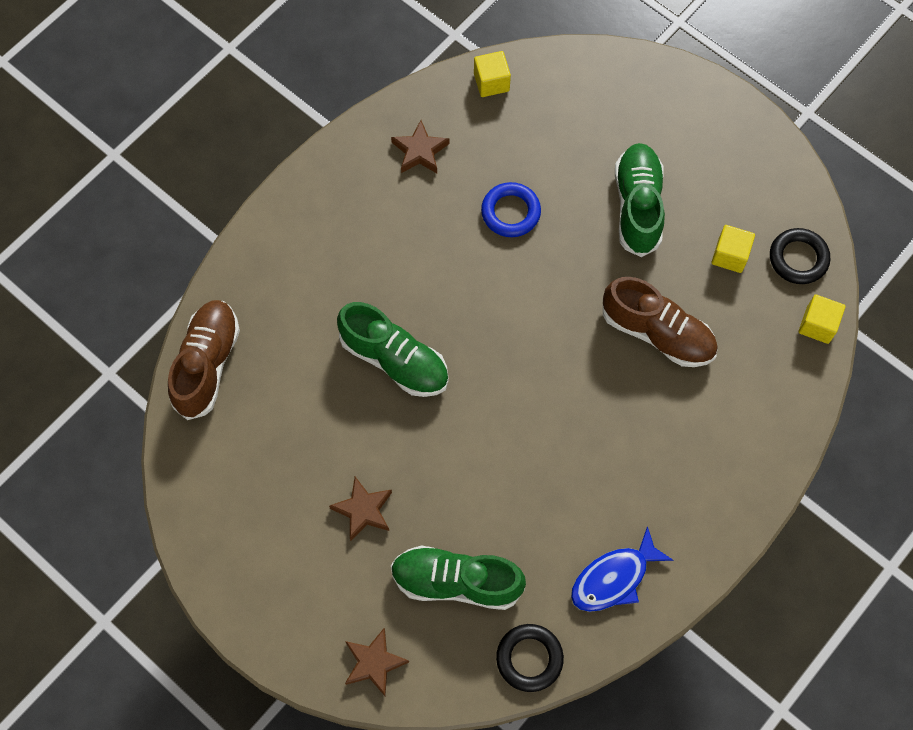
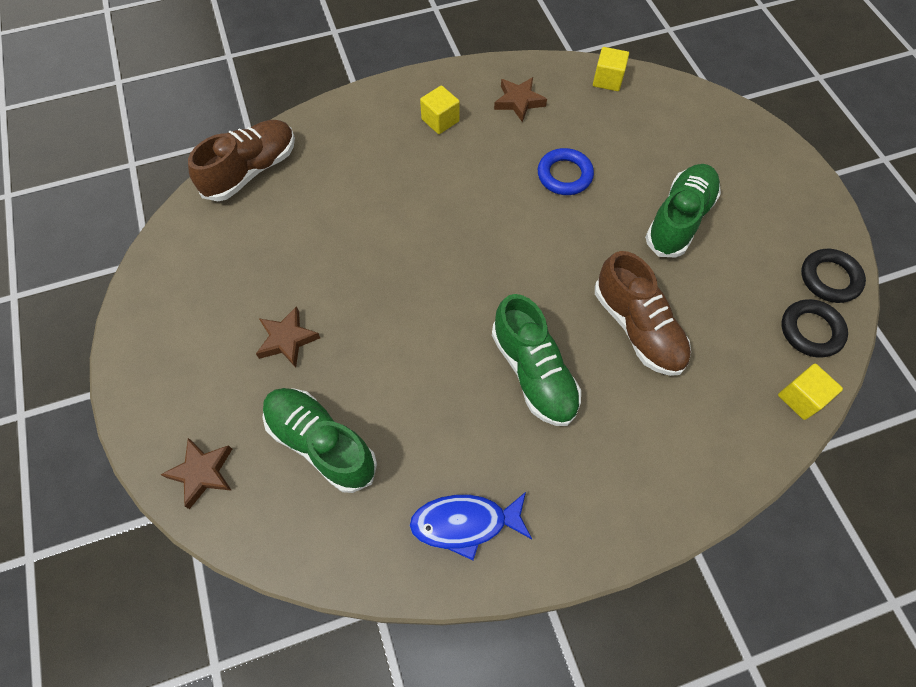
camera: 30 degrees right, 5 degrees down
green shoe [337,302,448,397] -> green shoe moved to [492,294,581,426]
black ring [496,624,564,692] -> black ring moved to [801,249,866,303]
yellow cube [712,225,755,273] -> yellow cube moved to [420,85,460,134]

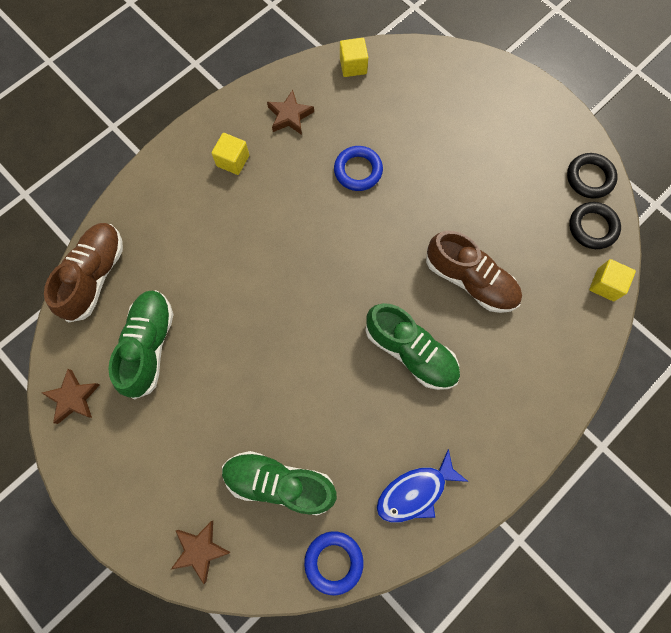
camera: 25 degrees left, 10 degrees up
brown star [256,306,320,368] -> brown star moved to [42,369,100,424]
green shoe [645,164,721,258] -> green shoe moved to [108,290,173,399]
none -> blue ring [304,531,364,595]

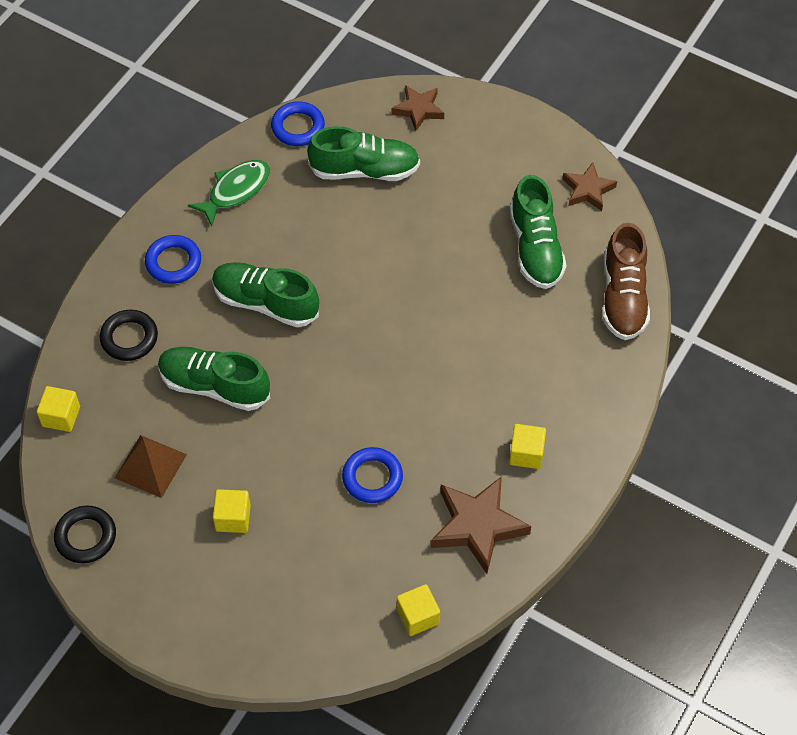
camera: 165 degrees right, 15 degrees down
brown star [267,90,314,135] -> brown star [431,476,531,574], size x1.64
blue fish [377,449,469,523] -> green fish [188,160,270,227]
brown shoe [426,231,522,313] -> green shoe [158,347,270,411]
black ring [569,202,621,249] -> black ring moved to [100,310,158,361]
none -> brown pyramid [115,435,187,498]
none -> blue ring [145,235,201,284]
none -> yellow cube [213,489,251,533]

